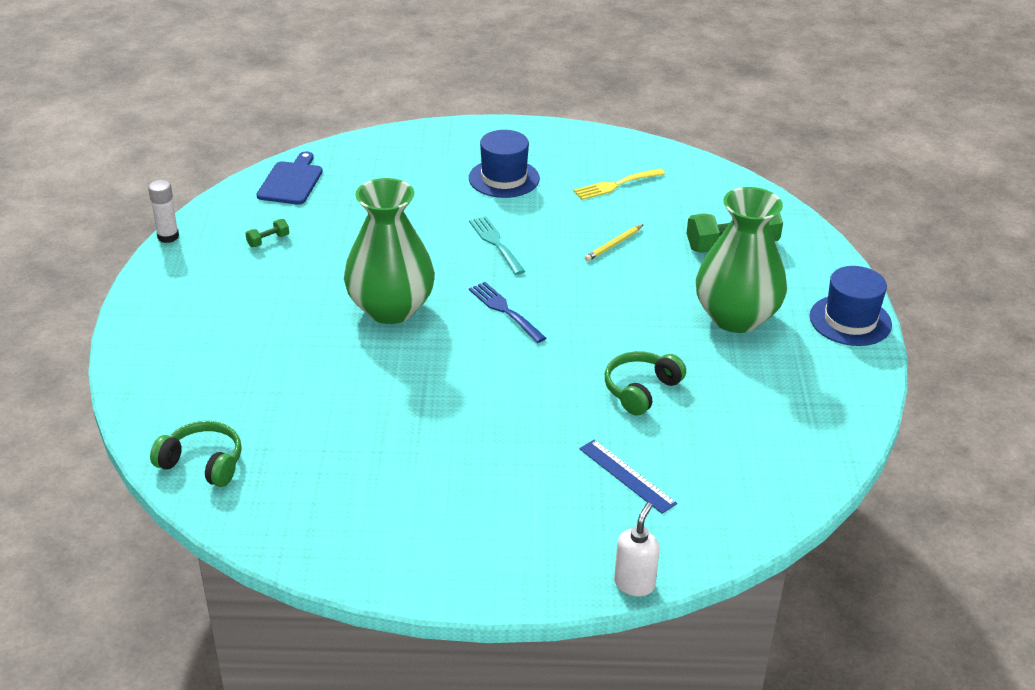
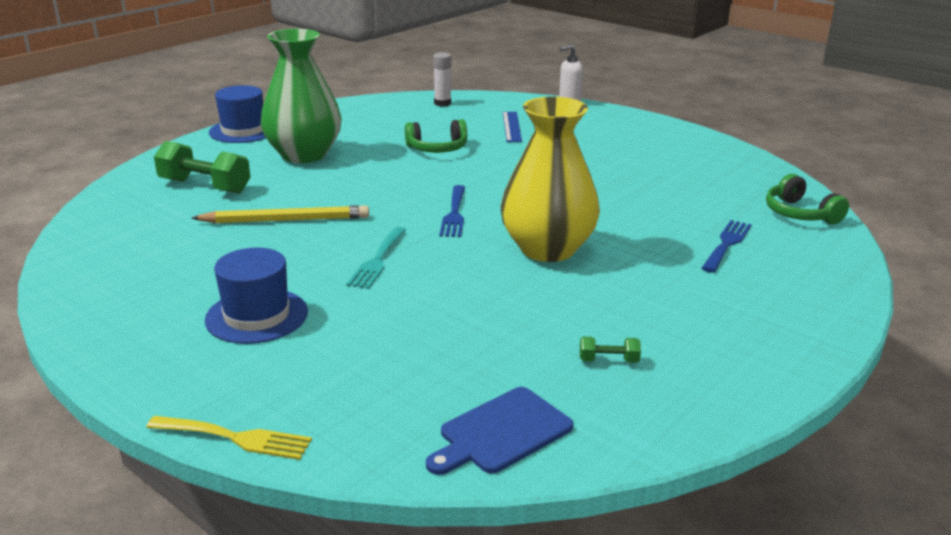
camera: 140 degrees left, 10 degrees down
white glue stick [148,180,179,243] -> white glue stick moved to [433,52,451,106]
green vase [344,178,435,324] -> yellow vase [501,97,600,262]
yellow fork [573,169,665,200] -> yellow fork moved to [146,416,312,460]
yellow pencil [585,224,644,261] -> yellow pencil [191,205,369,223], size x1.84
none -> blue fork [701,220,752,273]

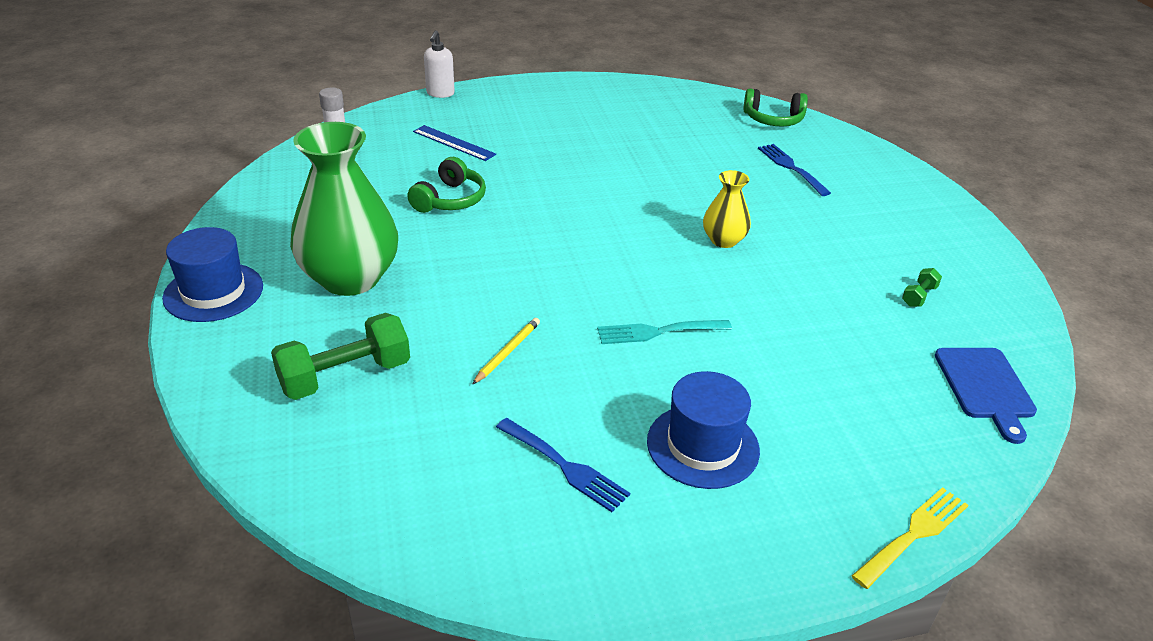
camera: 55 degrees left, 10 degrees up
yellow pencil [191,205,369,223] -> yellow pencil [472,318,540,385], size x0.54
turquoise fork [347,227,406,289] -> turquoise fork turned 120 degrees clockwise [597,320,732,344]
blue fork [439,185,465,237] -> blue fork moved to [496,418,630,512]
yellow vase [501,97,600,262] -> yellow vase [703,170,751,248], size x0.50

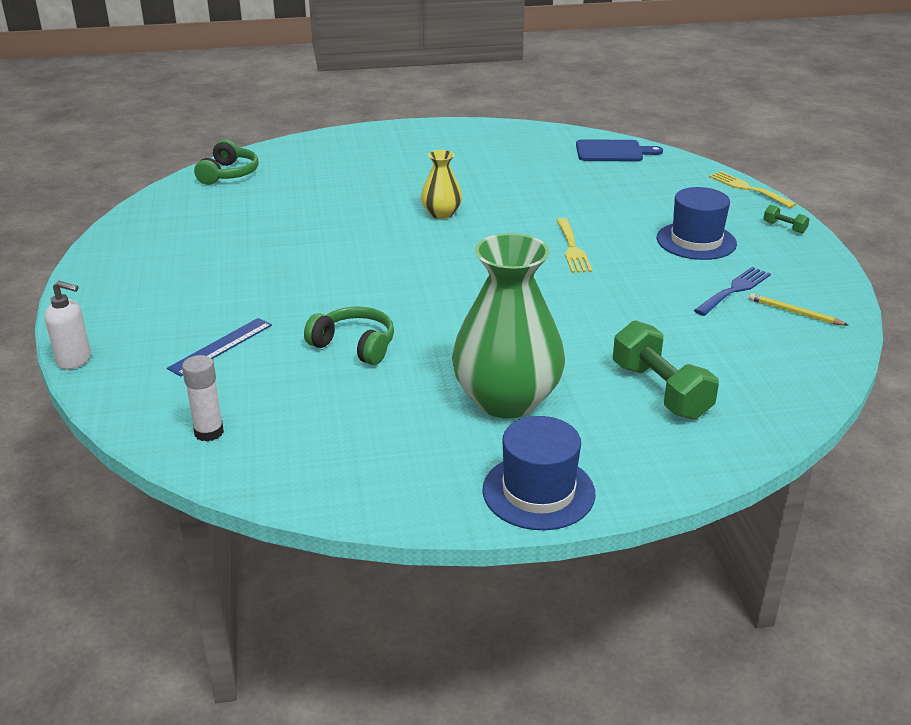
camera: 85 degrees left, 5 degrees down
yellow pencil [472,318,540,385] -> yellow pencil moved to [749,293,848,326]
turquoise fork [597,320,732,344] -> yellow fork [556,218,592,273]
blue fork [758,144,831,196] -> none
green dumbbell [902,268,942,307] -> green dumbbell moved to [763,205,810,233]

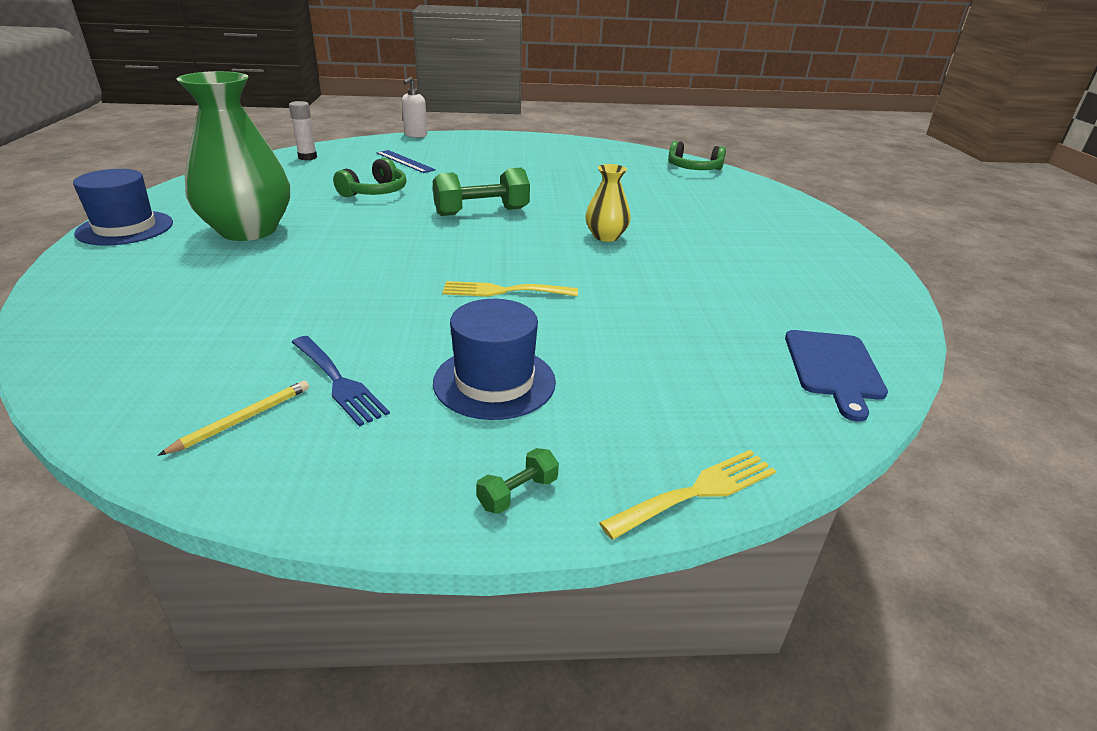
camera: 95 degrees right, 0 degrees up
green dumbbell [613,320,719,420] -> green dumbbell moved to [433,168,530,216]

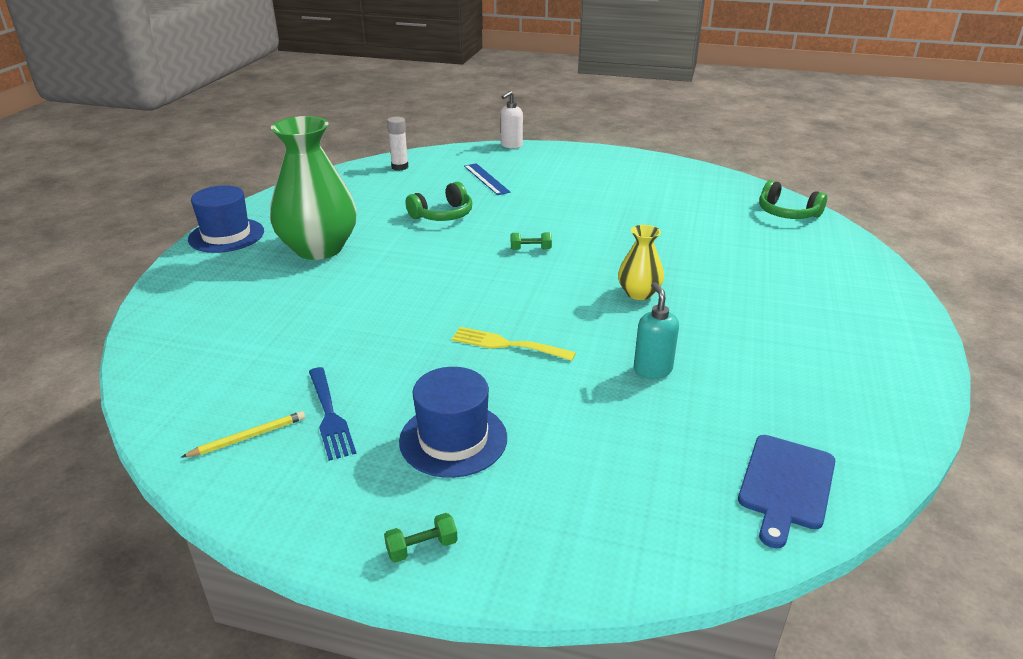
camera: 20 degrees right, 0 degrees up
green dumbbell [433,168,530,216] -> green dumbbell [511,232,552,250], size x0.46
yellow fork [599,450,776,540] -> none
none -> turquoise soap dispenser [634,282,679,379]

